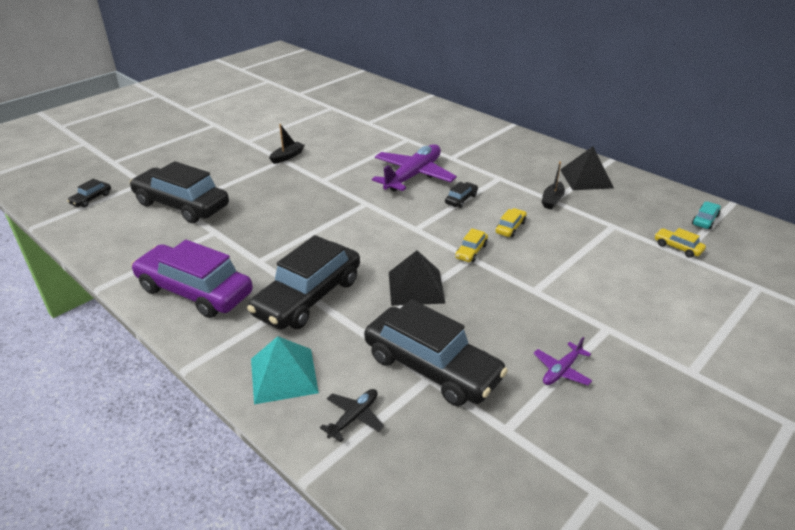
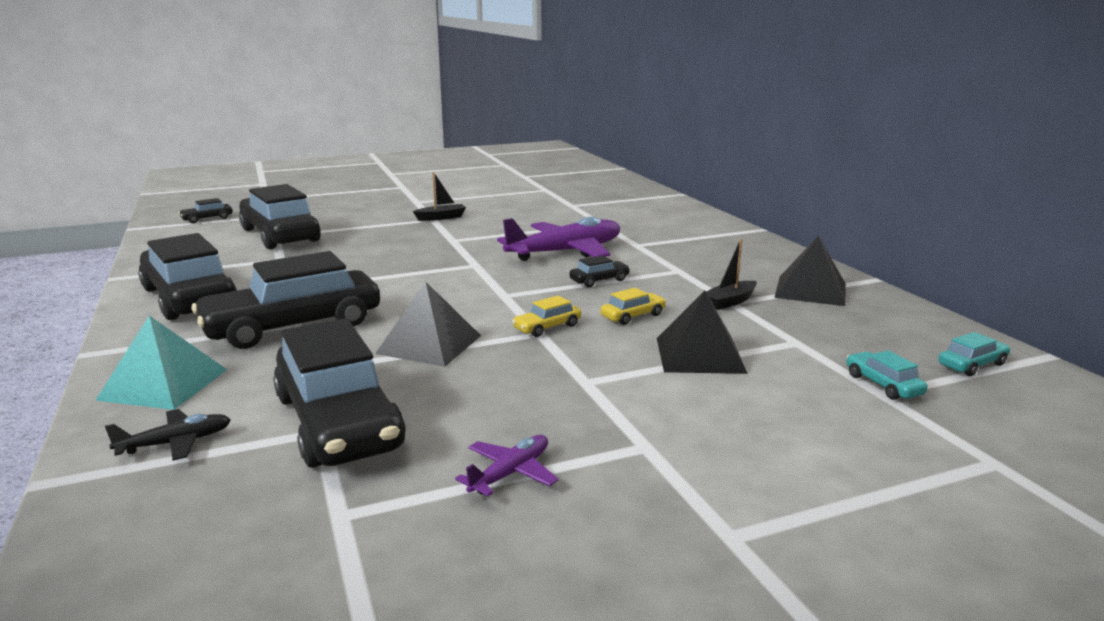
camera: 25 degrees right, 15 degrees down
purple car [131,240,253,318] -> black car [138,233,237,320]
purple plane [533,337,592,385] -> purple plane turned 150 degrees clockwise [455,435,558,496]
yellow car [655,228,706,258] -> turquoise car [846,350,928,400]
none -> black pyramid [657,291,748,374]

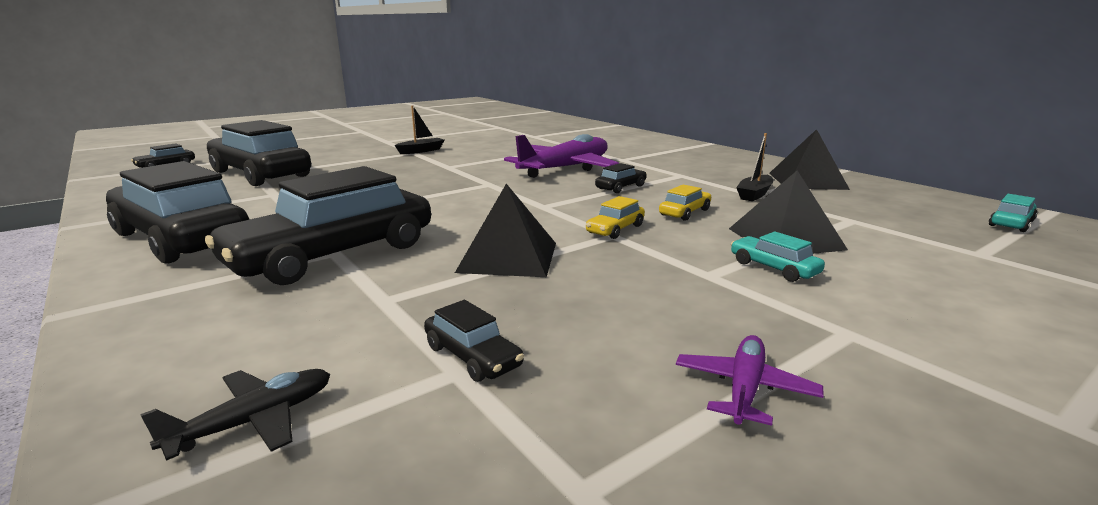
camera: 15 degrees left, 0 degrees up
turquoise pyramid [95,315,227,410] -> none
black car [273,318,406,468] -> black car [424,300,524,382], size x0.41
turquoise car [846,350,928,400] -> turquoise car moved to [731,231,825,282]

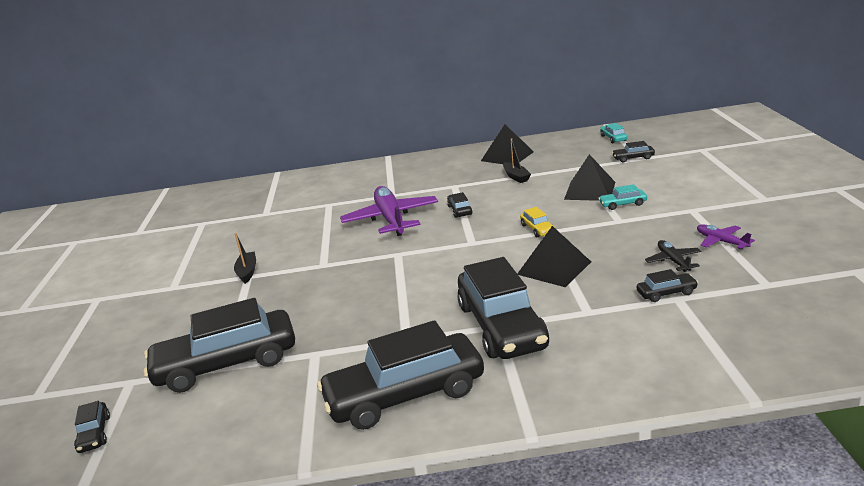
camera: 55 degrees left, 5 degrees up
black plane [140,369,330,461] -> black plane moved to [645,240,702,272]
yellow car [659,185,711,221] -> none
none -> black car [612,141,655,162]

